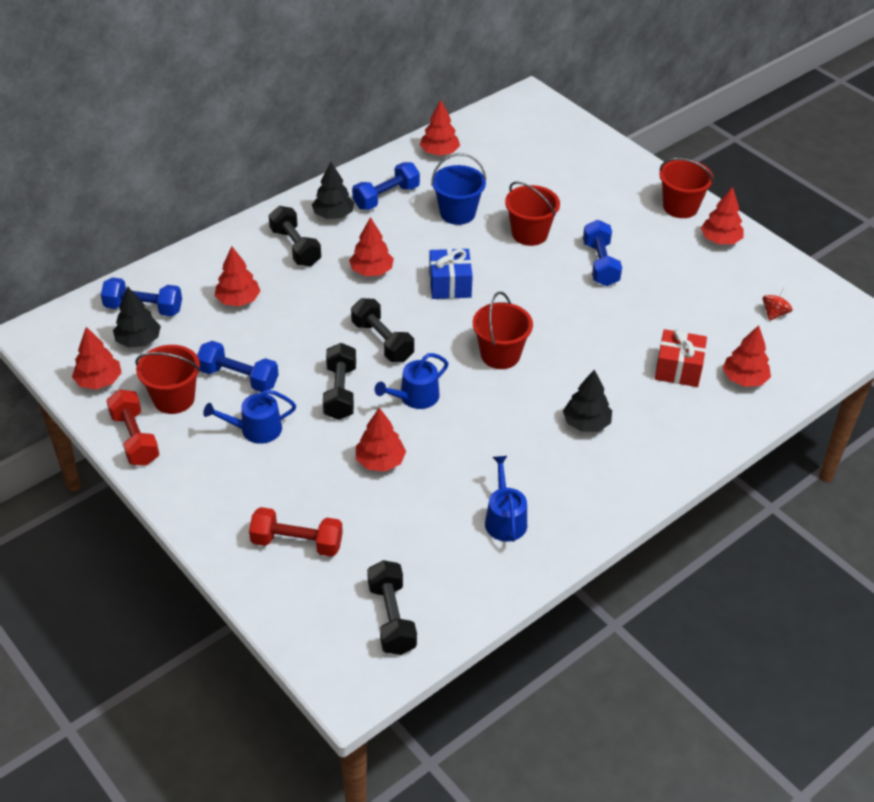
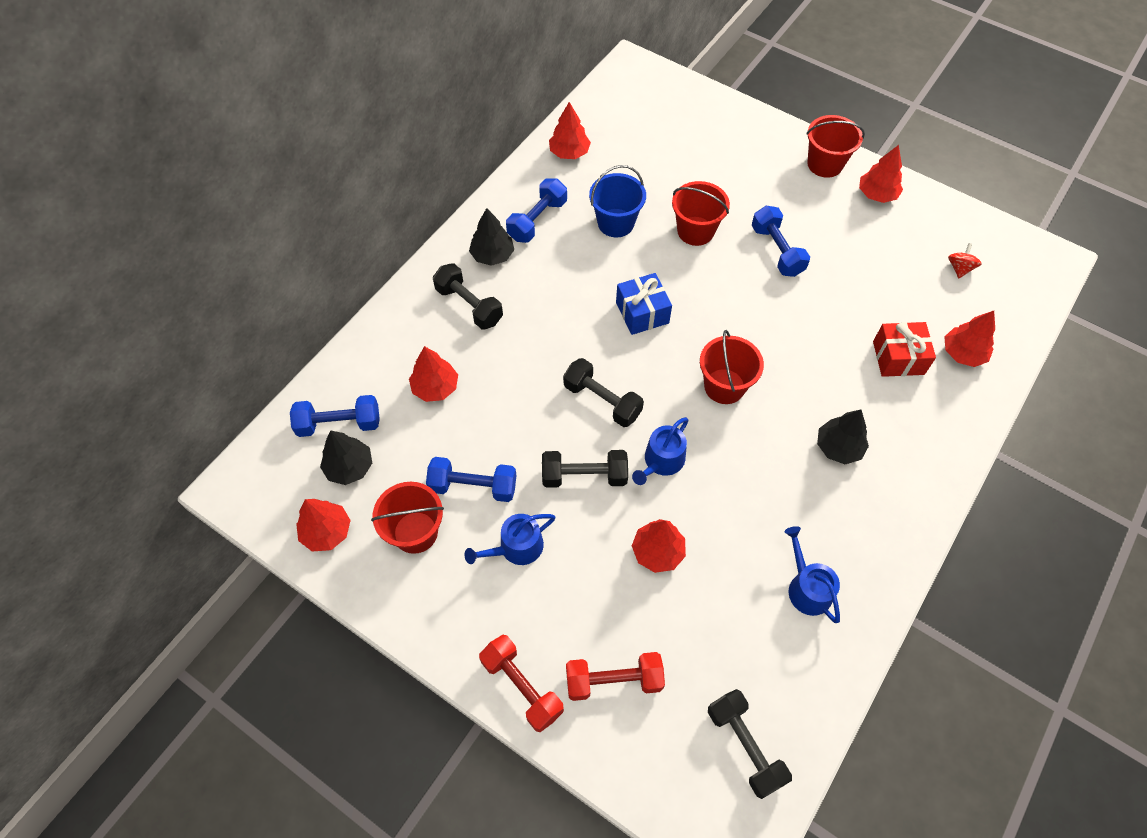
camera: 15 degrees left, 15 degrees up
red dumbbell [106,390,159,466] -> red dumbbell moved to [479,635,564,732]
black dumbbell [323,343,356,420] -> black dumbbell turned 75 degrees counterclockwise [542,450,628,488]
red tree [349,217,394,276] -> none

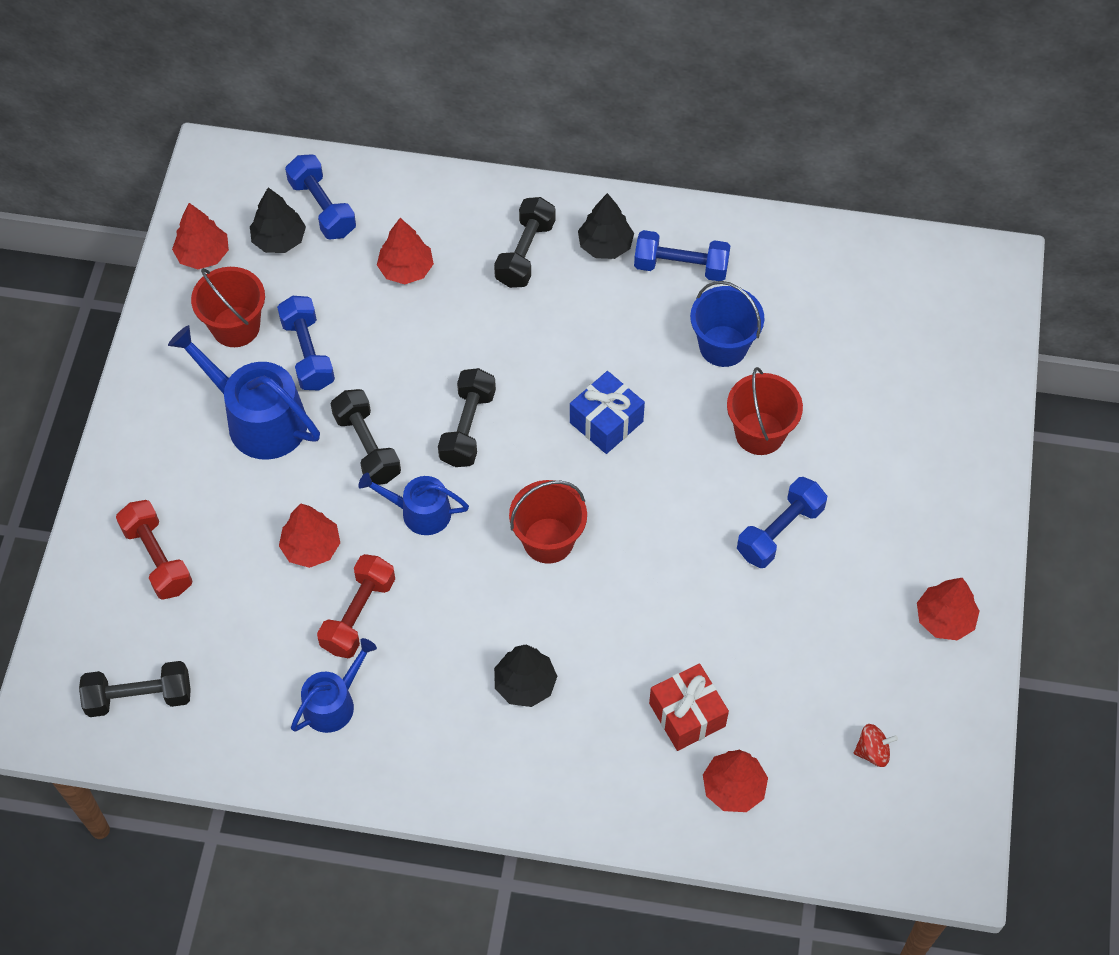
camera: 65 degrees right, 0 degrees up
blue watering can [465,514,555,565] -> blue watering can [168,325,320,460], size x1.66
red dumbbell [479,635,564,732] -> red dumbbell moved to [317,554,395,659]
red tree [549,102,591,159] -> none
black dumbbell [708,689,792,799] -> black dumbbell turned 45 degrees clockwise [79,661,191,717]
red bucket [806,115,865,178] -> none

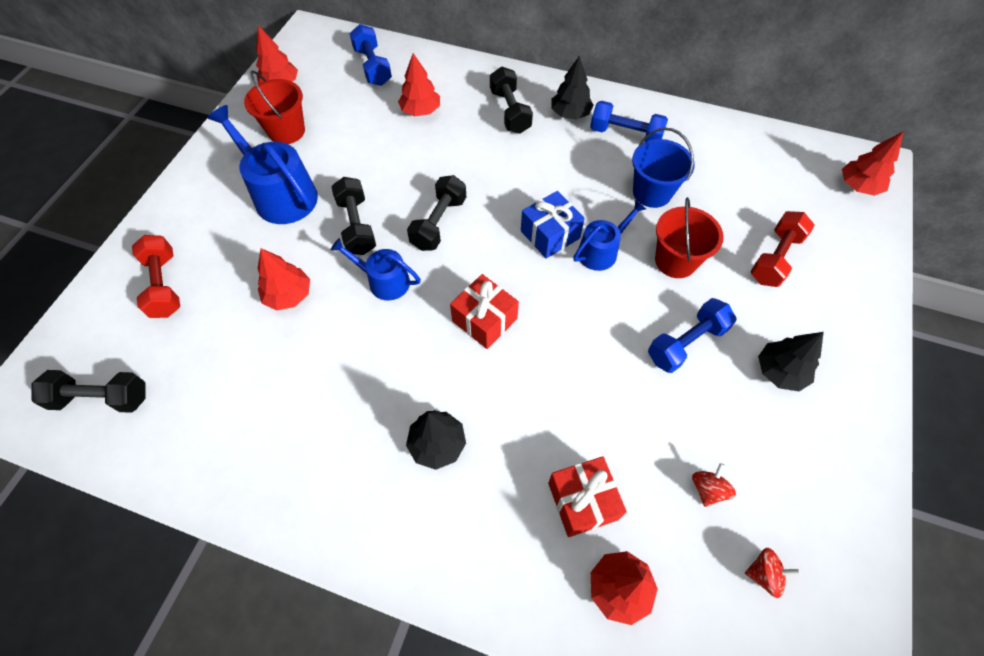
camera: 10 degrees right, 0 degrees up
black tree [250,187,306,253] -> black tree moved to [758,332,824,391]
blue dumbbell [277,296,335,390] -> none
blue watering can [291,638,377,733] -> blue watering can moved to [573,200,646,271]
red dumbbell [317,554,395,659] -> red dumbbell moved to [750,211,815,287]
black dumbbell [494,197,555,288] -> black dumbbell turned 45 degrees counterclockwise [490,67,533,134]
red bucket [509,480,587,564] -> red gift [450,274,519,349]
red tree [917,578,980,641] -> red tree moved to [842,132,903,196]
none -> red spinning top [692,463,736,507]

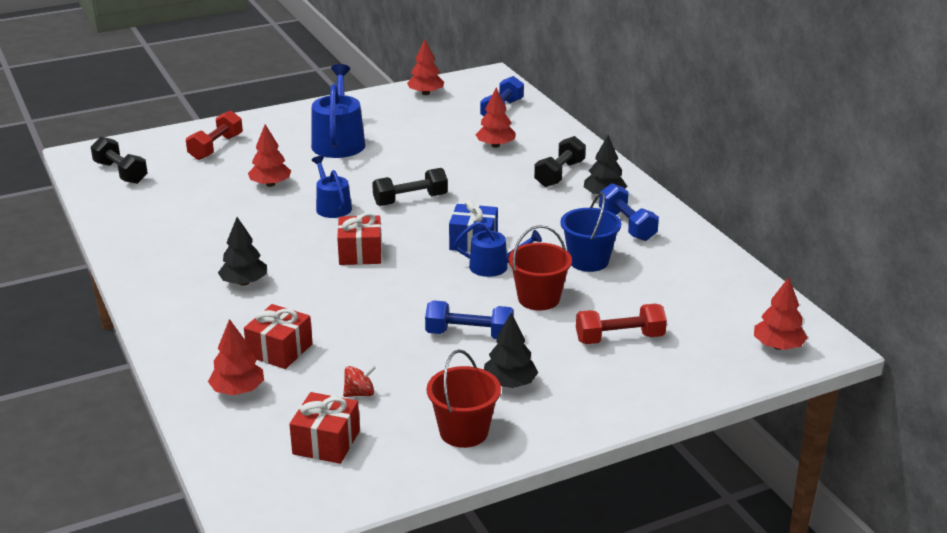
camera: 45 degrees right, 30 degrees down
red bucket [244,71,305,144] -> red bucket moved to [427,350,501,448]
black dumbbell [331,177,376,255] -> none
red spinning top [745,548,800,598] -> red gift [289,392,360,464]

